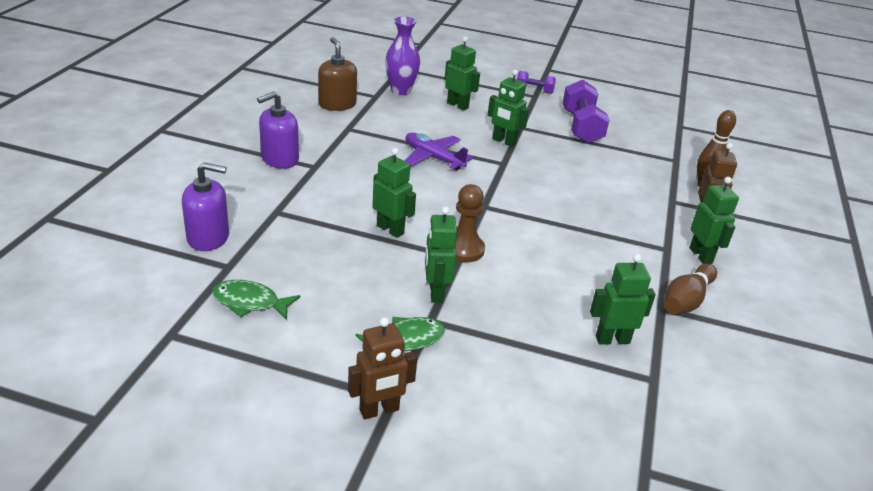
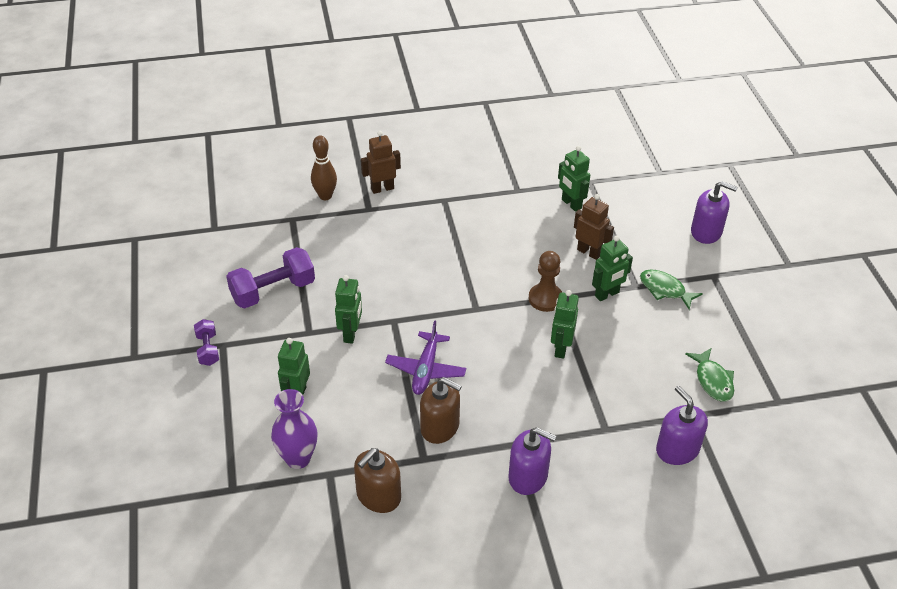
camera: 115 degrees left, 10 degrees up
brown robot [348,317,417,420] -> brown robot moved to [574,194,614,260]
brown bowling pin [664,264,717,314] -> none
green robot [689,177,739,264] -> none
none -> brown soap dispenser [420,377,462,444]
none -> purple soap dispenser [691,181,738,244]

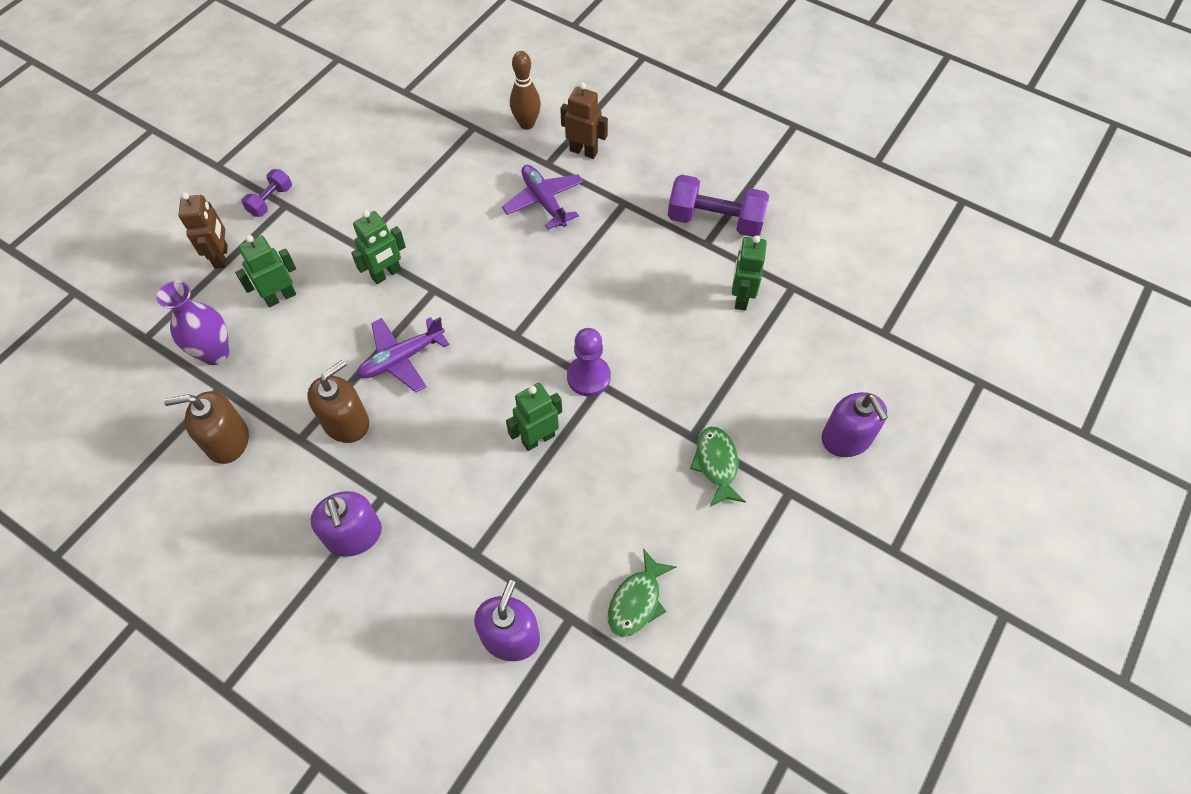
camera: 45 degrees right, 15 degrees up
purple dumbbell [226,247,315,308] -> purple dumbbell moved to [668,175,769,237]
brown soap dispenser [420,377,462,444] -> brown soap dispenser turned 120 degrees counterclockwise [307,360,369,443]
brown pawn [529,251,562,312] -> purple pawn [567,328,611,396]
brown robot [574,194,614,260] -> brown robot moved to [178,192,228,269]
green robot [592,236,633,301] -> none
none -> purple plane [502,165,584,230]

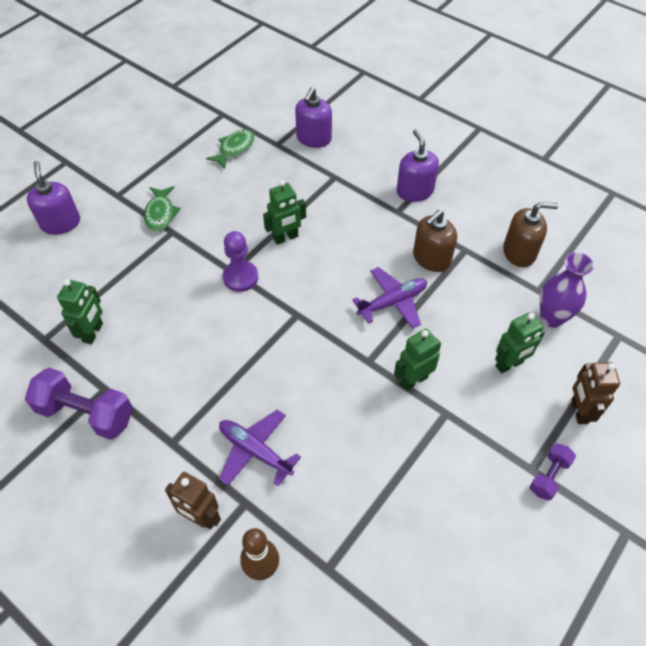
camera: 175 degrees left, 5 degrees down
purple plane [502,165,584,230] -> purple plane turned 150 degrees clockwise [219,410,301,486]

